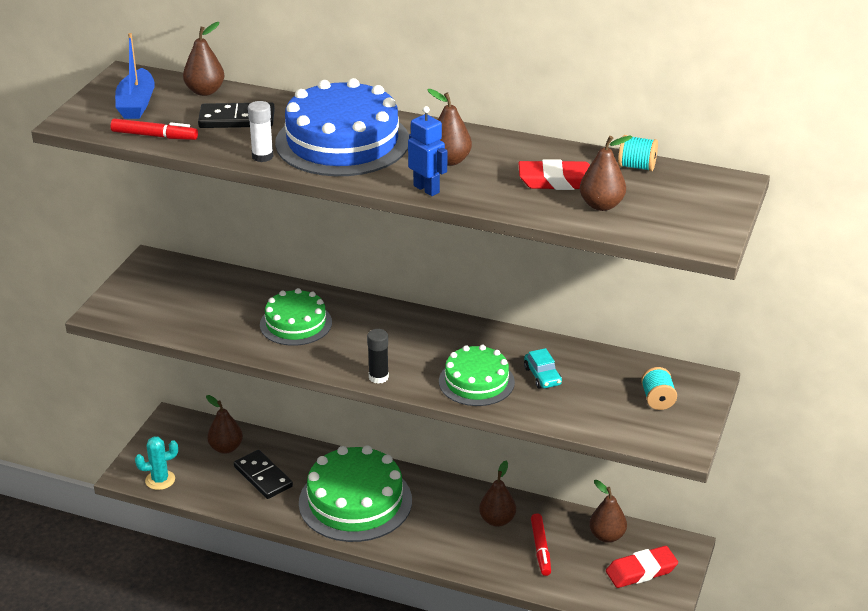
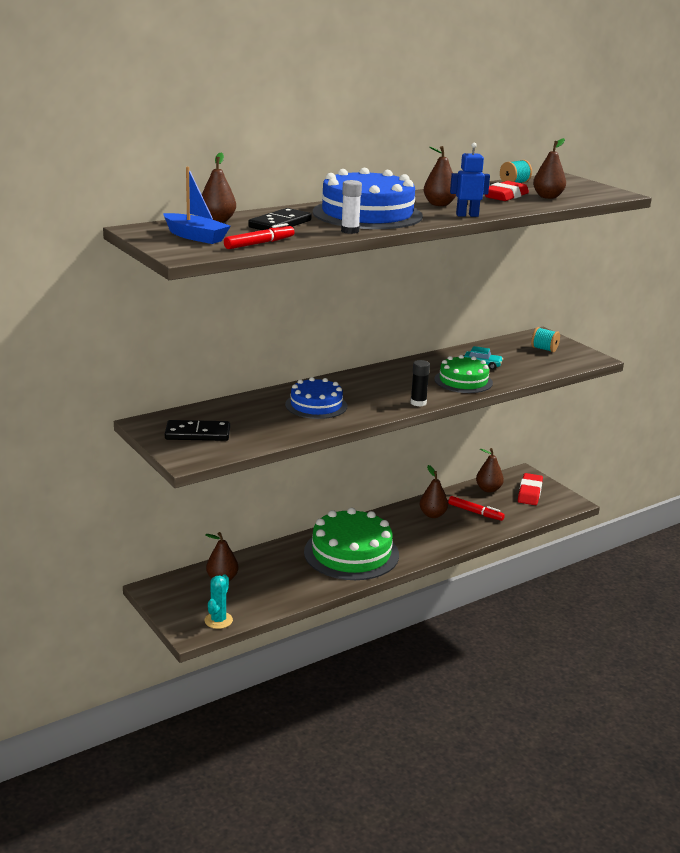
camera: 55 degrees left, 10 degrees down
black domino [234,450,293,499] -> black domino moved to [165,420,230,441]
green cake [260,288,332,346] -> blue cake [285,377,347,419]

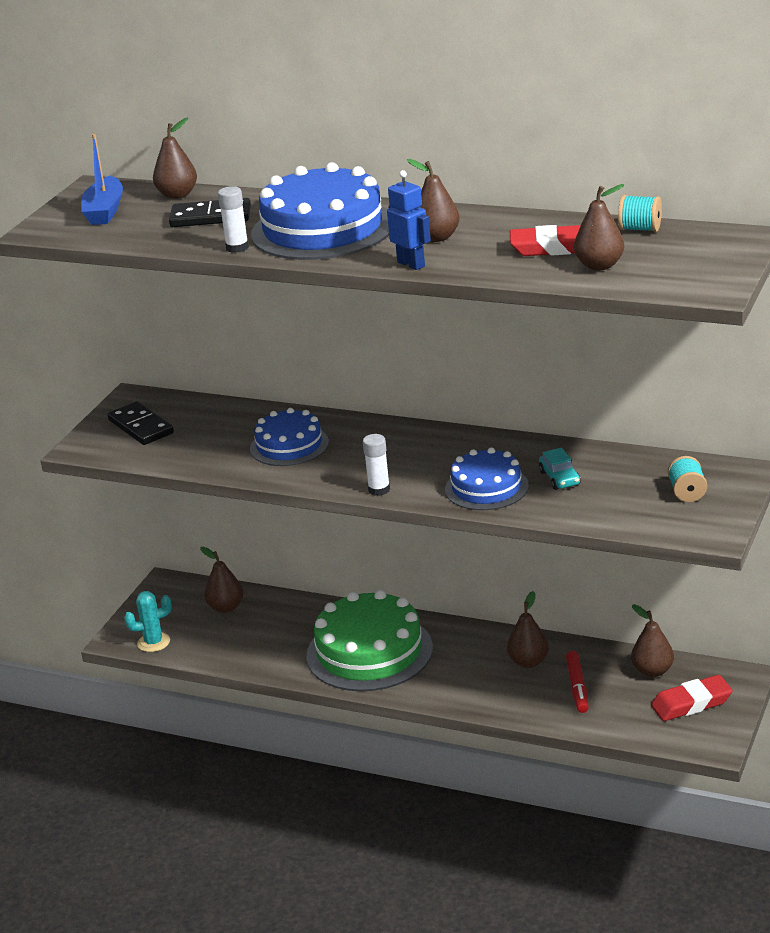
camera: 60 degrees right, 5 degrees up
red marker [224,223,294,249] -> none
black glue stick [411,360,430,407] -> white glue stick [363,434,390,496]
green cake [434,355,493,393] -> blue cake [445,447,529,510]

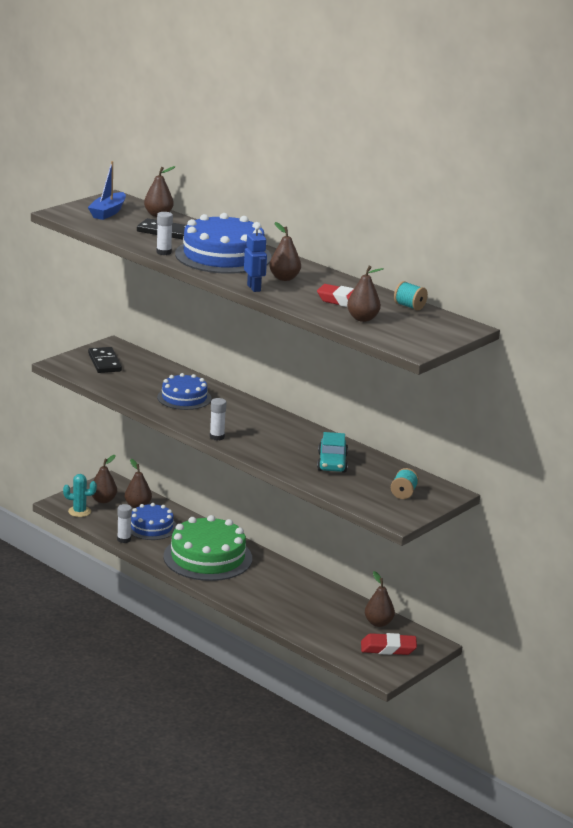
camera: 15 degrees right, 5 degrees down
blue cake [445,447,529,510] -> blue cake moved to [131,503,177,540]
brown pear [507,591,549,668] -> brown pear moved to [92,455,117,503]
turquoise car [539,448,580,490] -> turquoise car [317,432,348,473], size x1.51
red marker [566,651,589,713] -> none
none -> white glue stick [117,504,132,543]

